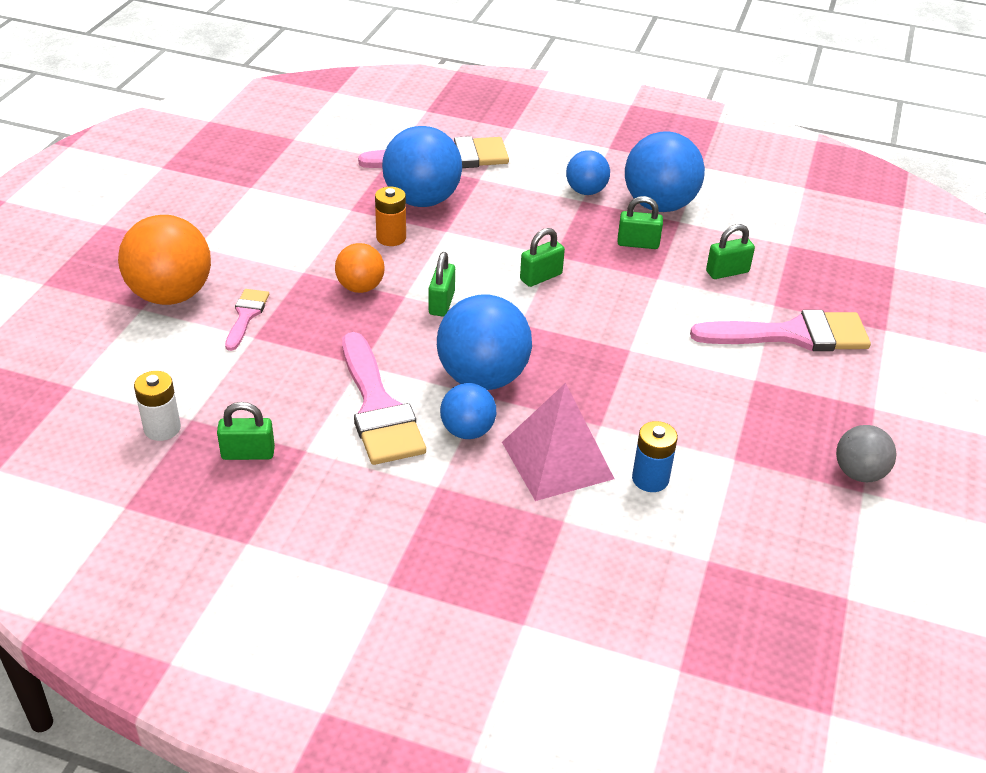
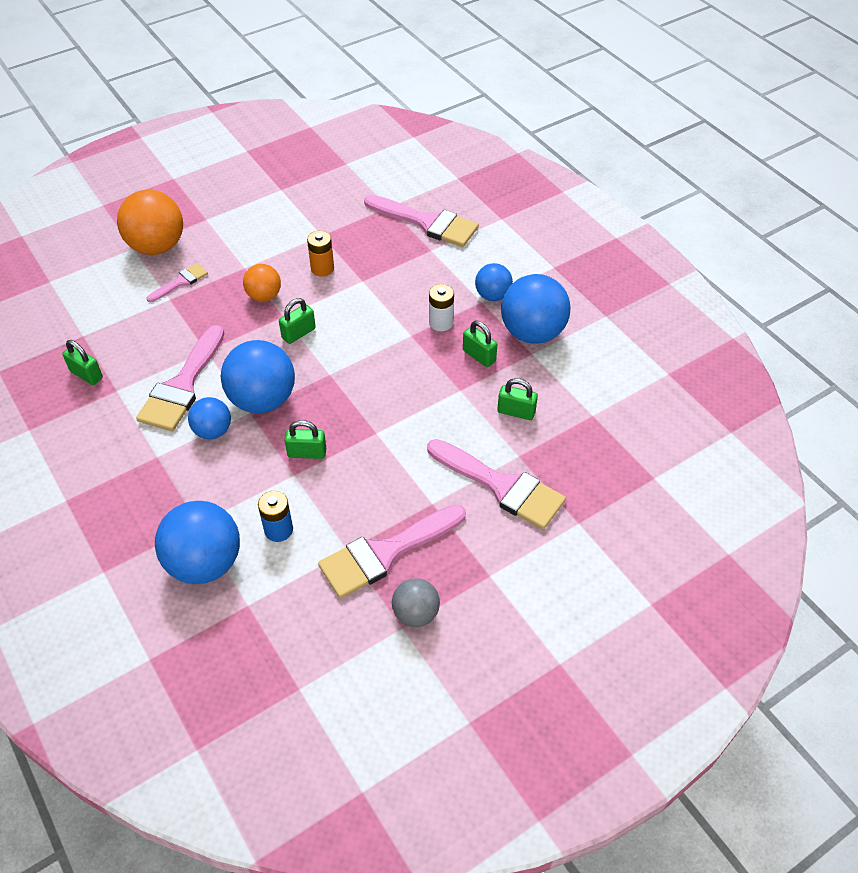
camera: 40 degrees right, 10 degrees up
white battery [134,371,181,441] -> white battery moved to [429,284,454,331]
blue ball [382,126,462,207] -> blue ball moved to [155,501,240,584]
pink pyramid [502,383,615,501] -> none
green padlock [520,228,565,287] -> green padlock moved to [284,420,326,459]
none -> pink brush [318,504,466,598]

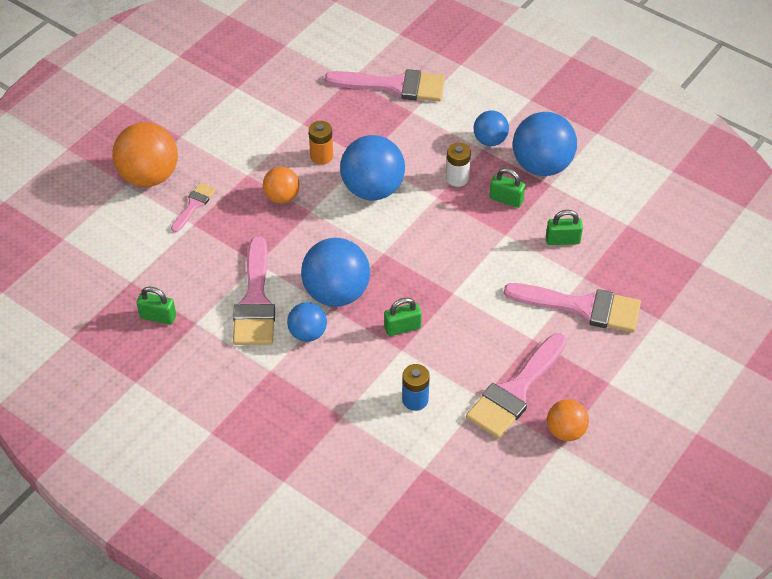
camera: 20 degrees left, 0 degrees up
blue ball [155,501,240,584] -> blue ball moved to [340,135,405,200]
green padlock [279,298,316,344] -> none
grey ball [392,578,440,627] -> orange ball [547,399,589,441]

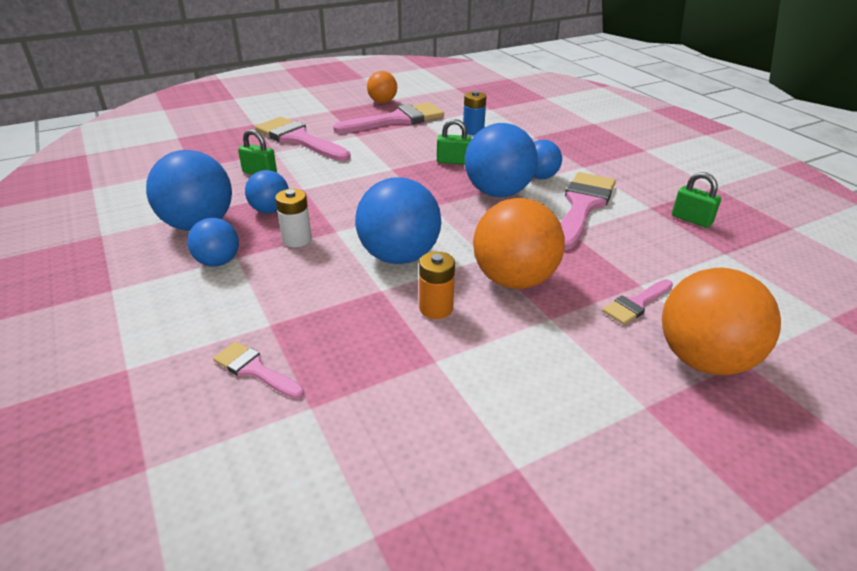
camera: 155 degrees left, 15 degrees down
orange ball [263,167,300,203] -> orange ball [473,198,565,289], size x1.76
pink brush [325,69,445,101] -> pink brush [213,341,304,399], size x0.52
green padlock [489,168,525,208] -> blue ball [245,170,289,213]

